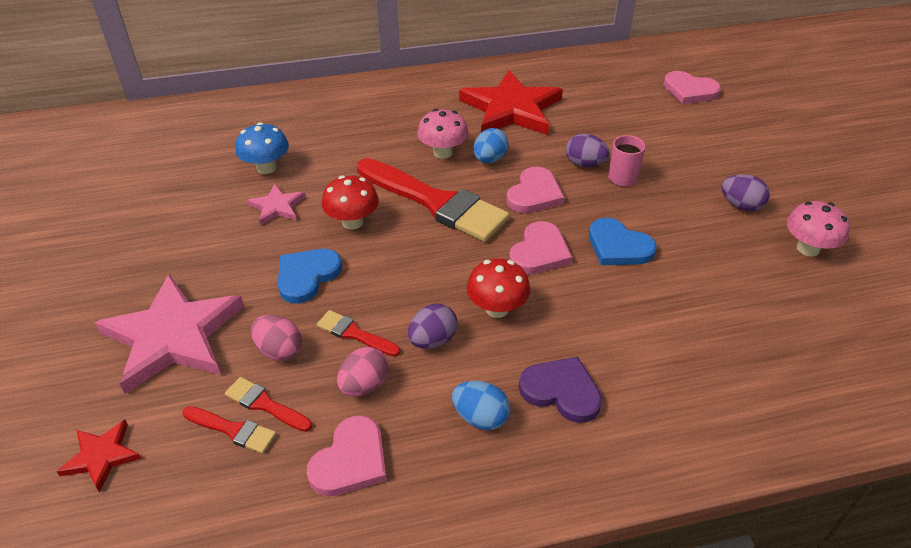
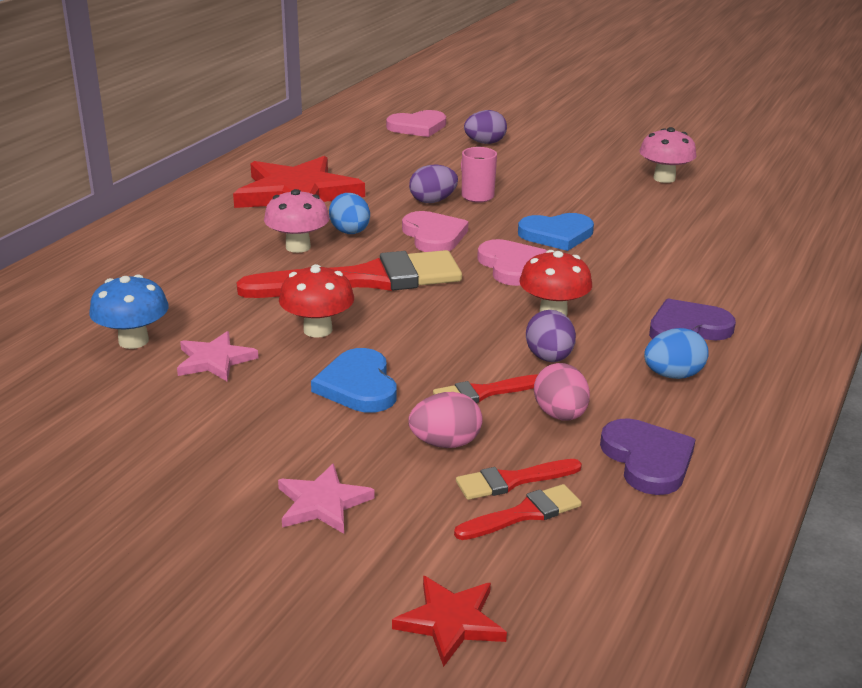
camera: 50 degrees left, 15 degrees down
pink star [95,274,244,394] -> pink star [278,463,375,534], size x0.47
pink heart [307,416,387,496] -> purple heart [600,418,696,495]
purple egg [721,174,770,211] -> purple egg moved to [464,110,507,144]

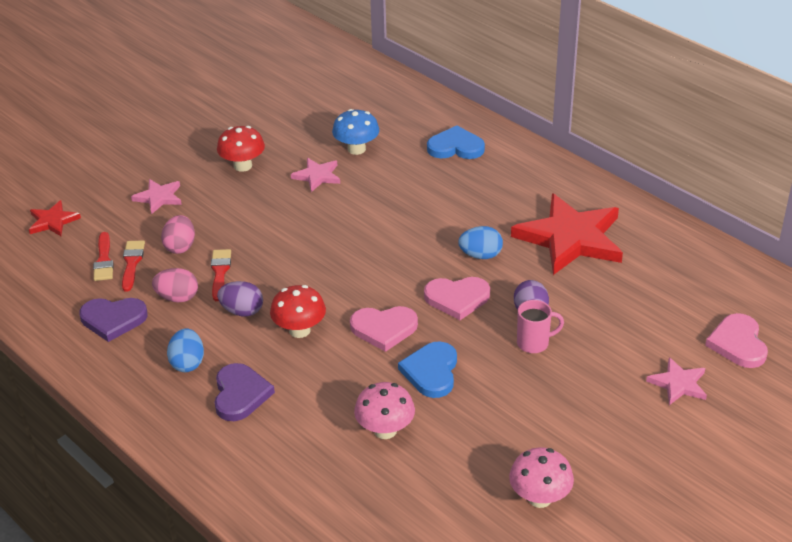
camera: 110 degrees right, 10 degrees up
red brush [237,250,462,298] -> none
pink mushroom [264,189,330,253] -> pink mushroom moved to [354,382,415,439]
red mushroom [279,264,354,338] -> red mushroom moved to [217,126,265,172]
blue heart [311,348,397,413] -> blue heart moved to [427,125,485,159]
purple egg [464,110,507,144] -> pink star [646,357,707,405]

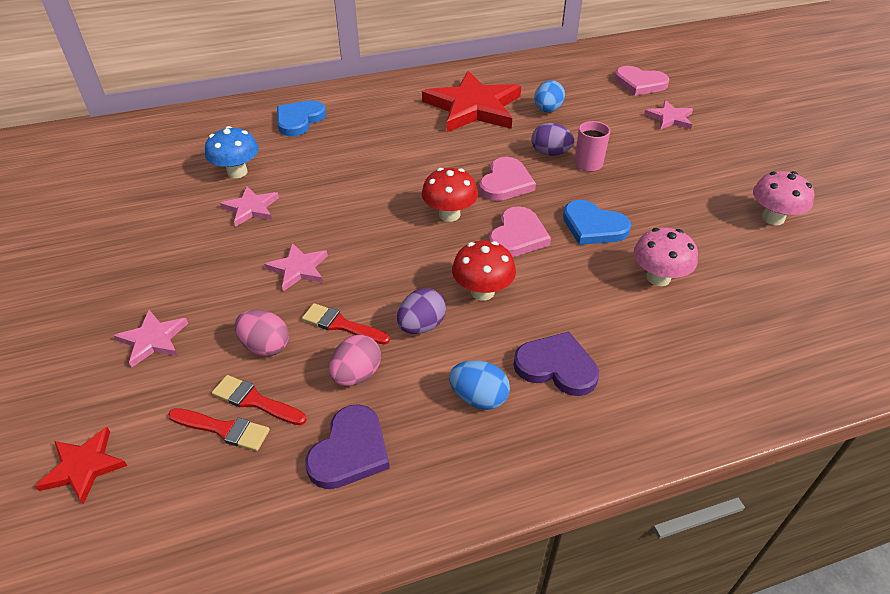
camera: 65 degrees left, 5 degrees up
red mushroom [217,126,265,172] -> red mushroom moved to [421,168,478,222]
blue egg [458,226,503,259] -> blue egg moved to [534,80,565,112]
none -> pink star [264,243,328,291]

